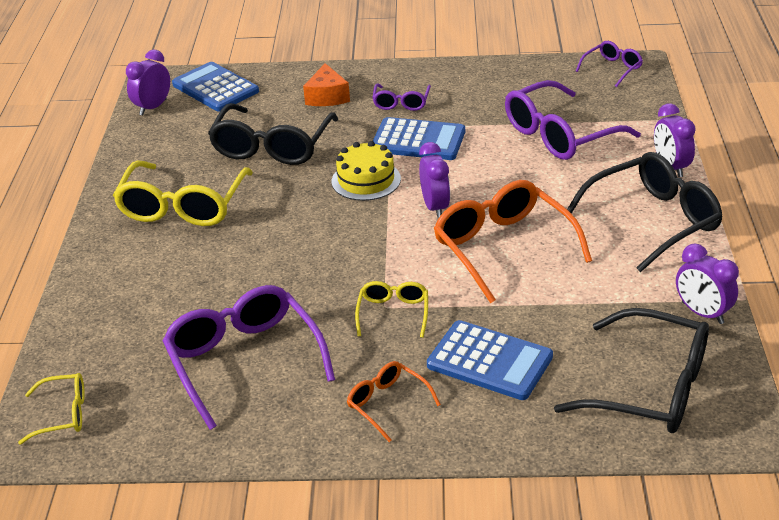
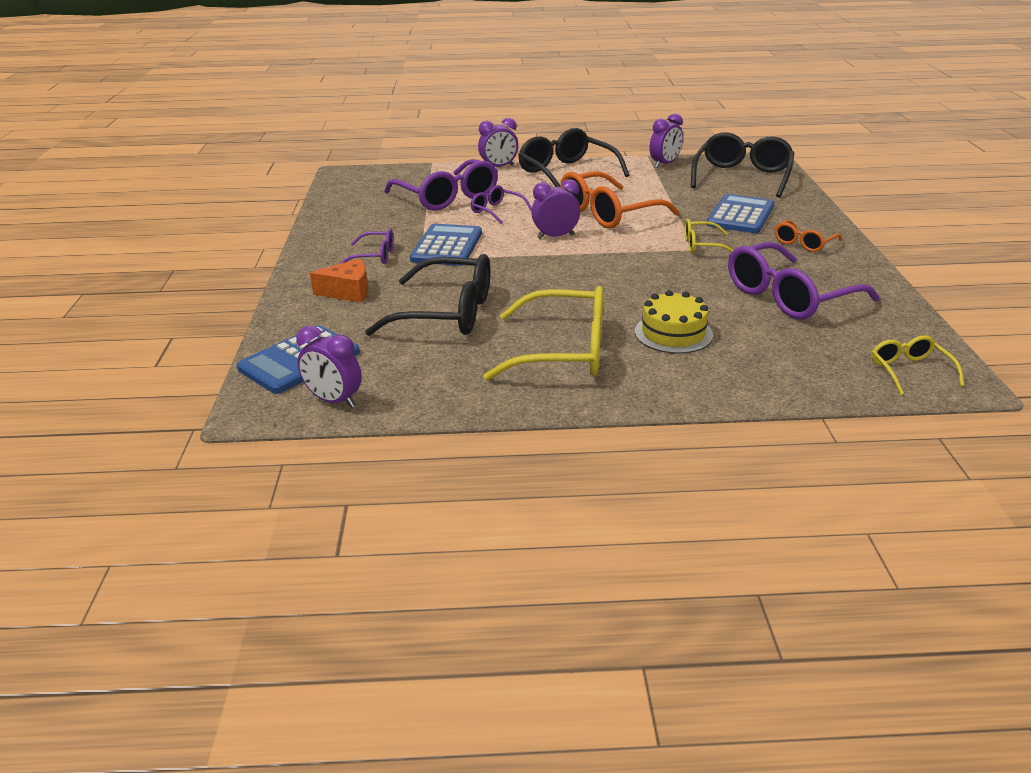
camera: 95 degrees left, 5 degrees down
yellow cake [332,141,401,201] -> yellow cake moved to [635,290,713,354]
purple glasses [576,41,643,87] -> purple glasses moved to [471,185,532,224]

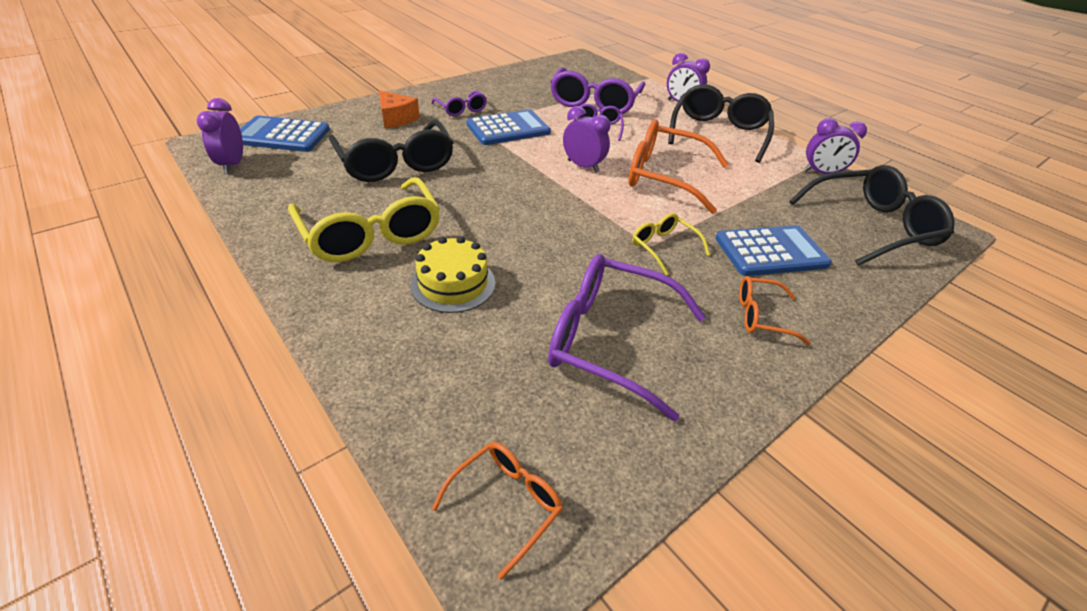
camera: 50 degrees right, 10 degrees up
yellow glasses [871,335,964,395] -> orange glasses [432,442,563,580]

